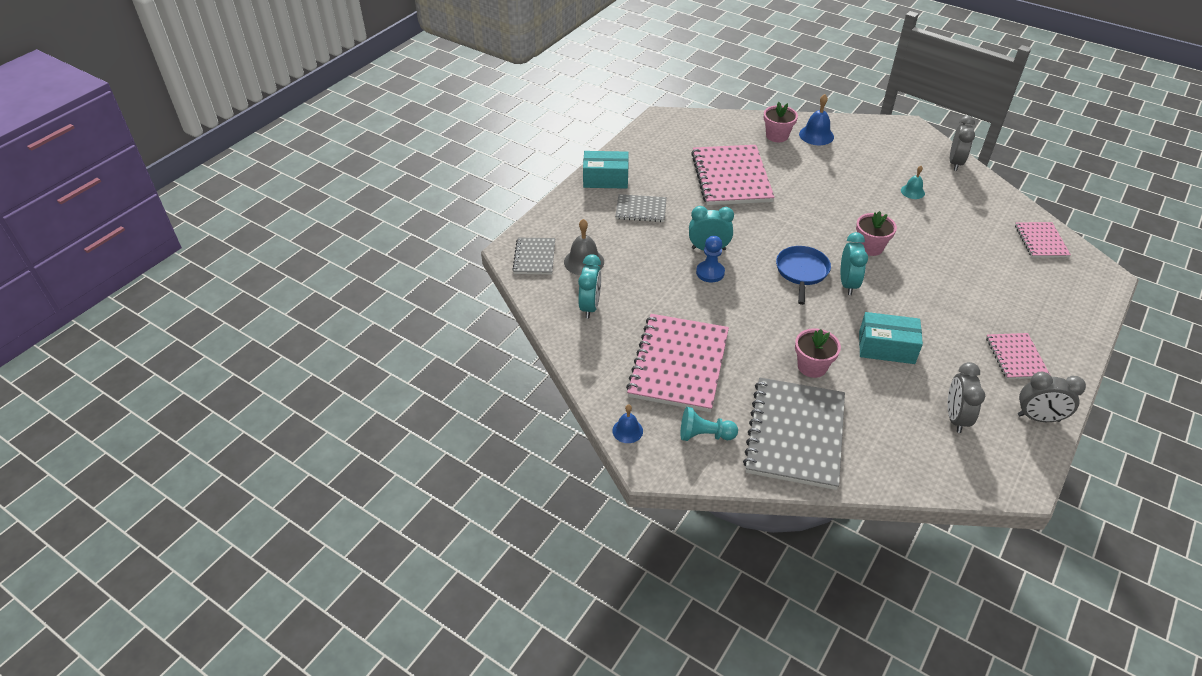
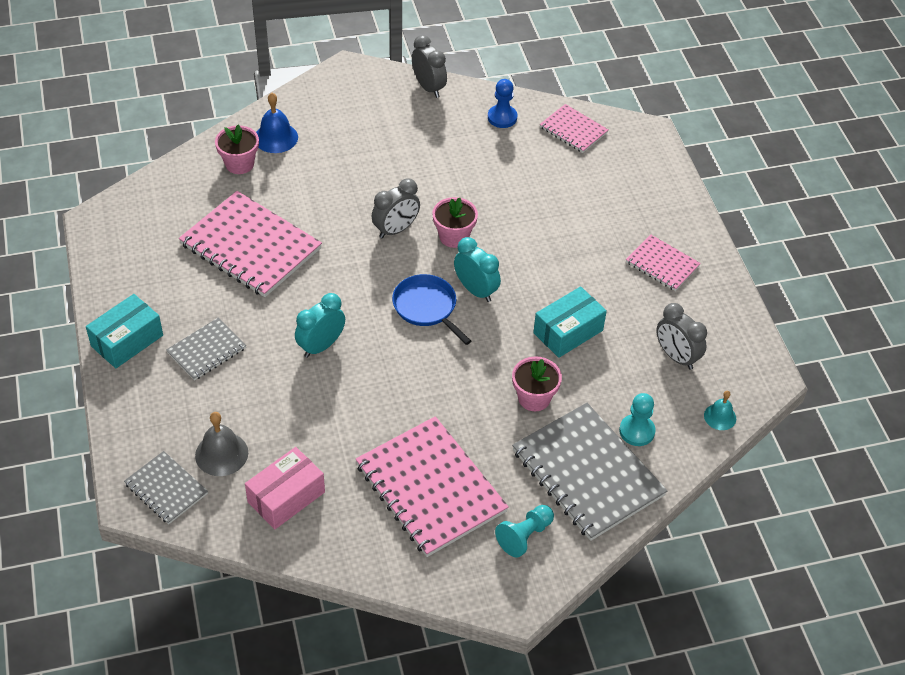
camera: 50 degrees left, 5 degrees up
turquoise clock [578,254,601,318] -> pink box [245,447,325,529]
blue bell [612,404,643,443] -> none
blue pawn [696,236,725,282] -> blue pawn moved to [488,79,517,128]
turquoise bell [901,166,925,199] -> turquoise bell moved to [704,391,736,430]
grey clock [1018,372,1086,422] -> grey clock moved to [372,178,420,238]
none -> turquoise pawn [619,393,656,446]

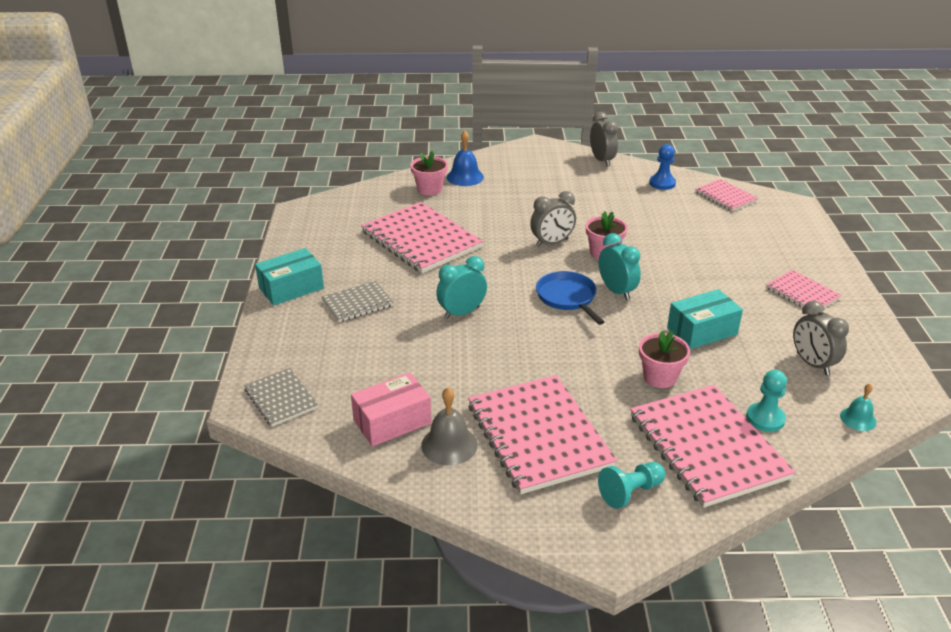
camera: 15 degrees right, 15 degrees down
grey bell [195,412,248,476] -> grey bell moved to [421,387,478,466]
grey notebook [512,403,667,541] -> pink notebook [630,385,796,508]

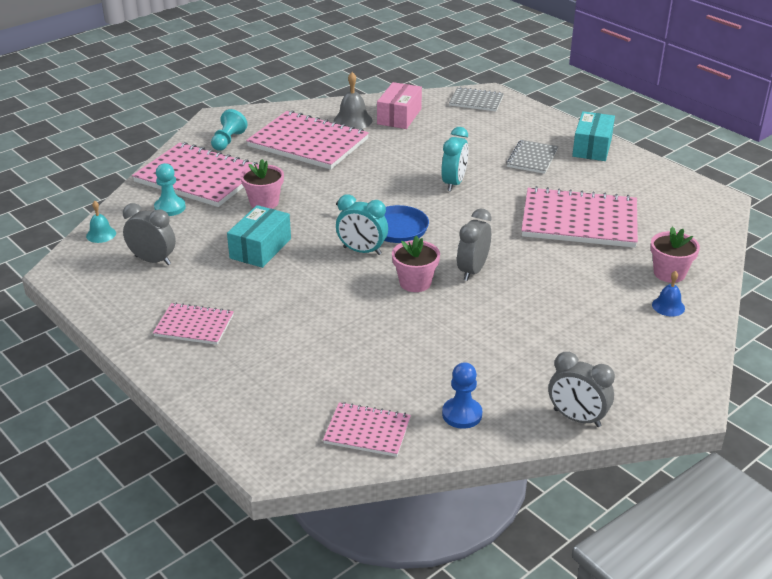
camera: 140 degrees right, 0 degrees up
blue bell [447,131,484,186] -> blue bell [652,271,685,316], size x0.63

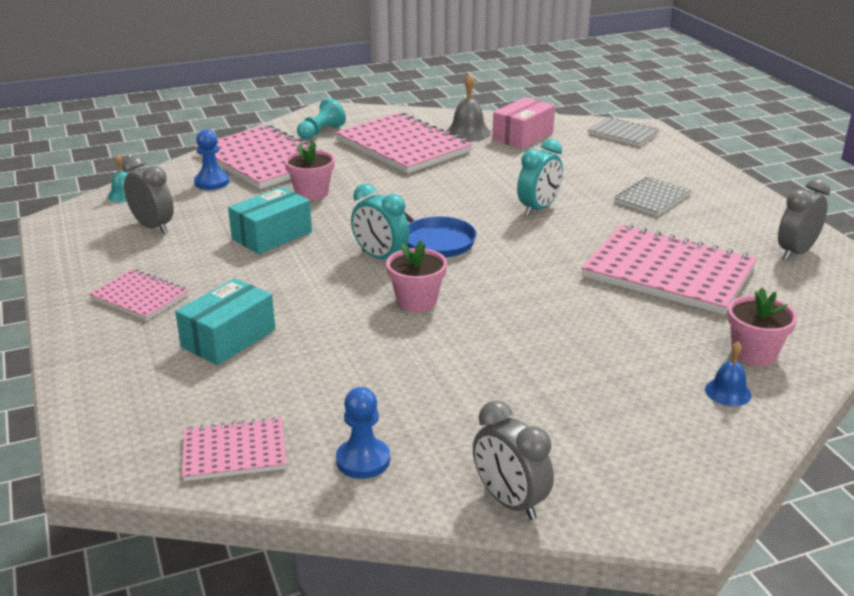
camera: 20 degrees right, 5 degrees down
turquoise pawn [154,163,186,216] -> blue pawn [194,129,230,190]
pink notebook [323,402,411,457] -> pink notebook turned 45 degrees counterclockwise [182,417,286,481]
grey clock [457,209,491,281] -> grey clock moved to [778,178,830,260]
turquoise box [572,111,615,161] -> turquoise box moved to [175,278,275,365]

